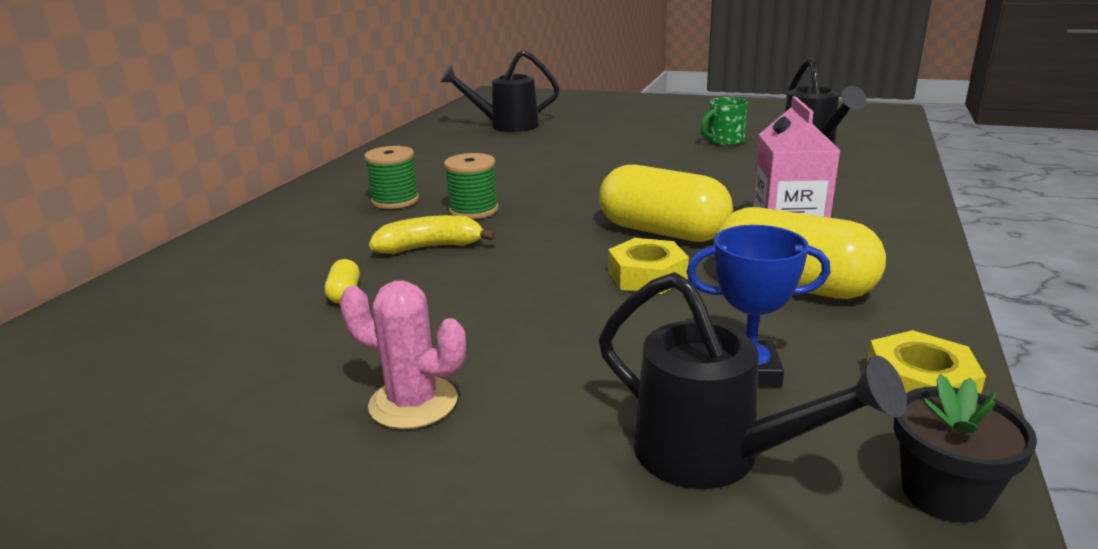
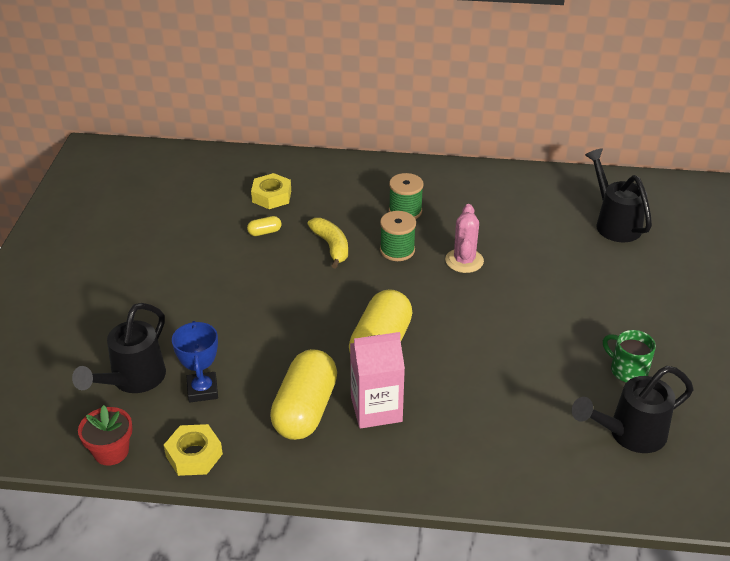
camera: 75 degrees right, 15 degrees up
pink cactus [340,280,466,429] -> pink cactus moved to [445,204,484,273]
yellow nut [608,238,689,294] -> yellow nut moved to [251,173,291,209]
black flower pot [894,374,1037,523] -> red flower pot [78,405,132,466]

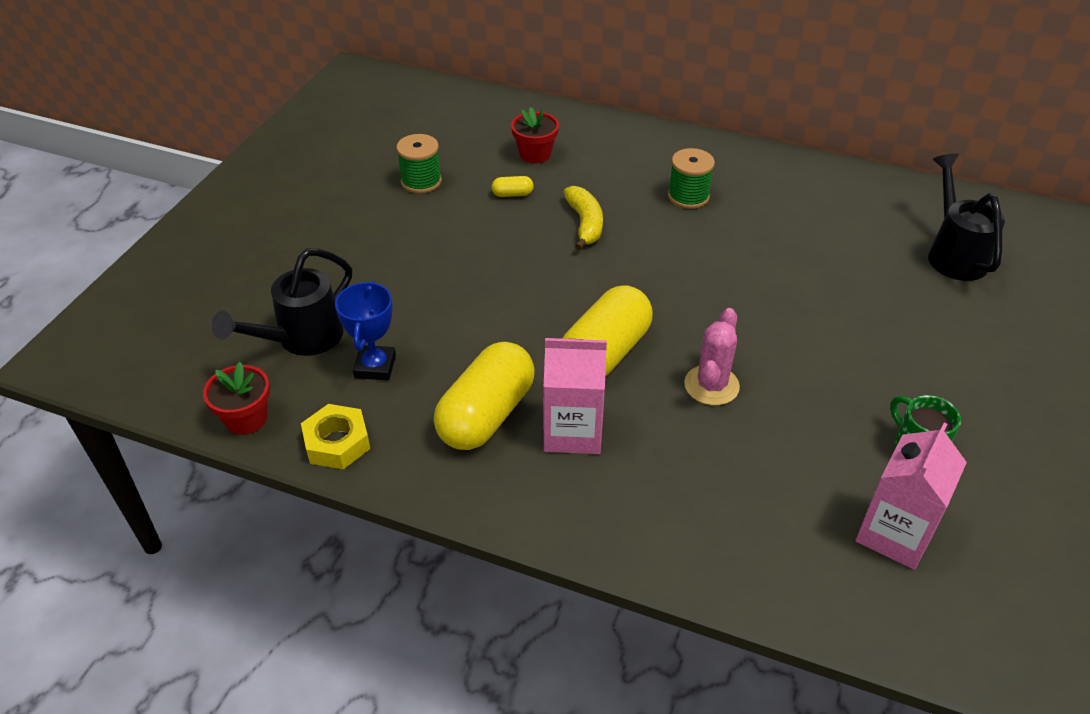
camera: 15 degrees right, 5 degrees up
yellow nut [251,173,291,209] -> red flower pot [511,107,559,164]
green spool [380,211,416,261] -> green spool moved to [396,134,442,193]
pink cactus [445,204,484,273] -> pink cactus moved to [684,308,740,405]
black watering can [572,366,693,453] -> pink carton [855,423,967,570]

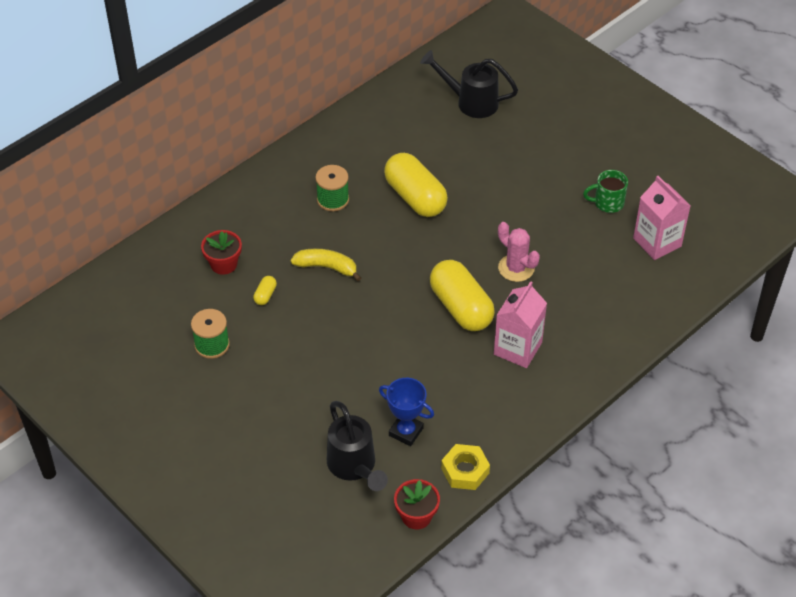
camera: 65 degrees left, 5 degrees up
yellow capsule [433,342,535,450] -> yellow capsule moved to [384,153,448,217]

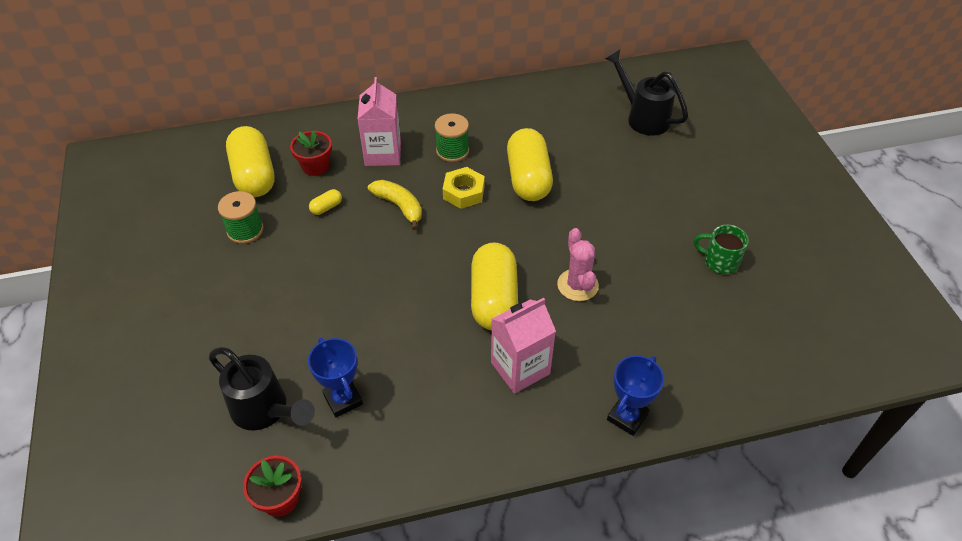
camera: 30 degrees right, 0 degrees up
black watering can [327,401,388,491] -> black watering can turned 60 degrees counterclockwise [209,347,315,431]
yellow nut [441,444,490,490] -> yellow nut moved to [443,167,485,209]
pink carton [633,176,690,260] -> pink carton moved to [358,77,401,166]
none -> yellow capsule [226,126,275,197]
none -> blue trophy [607,355,664,436]

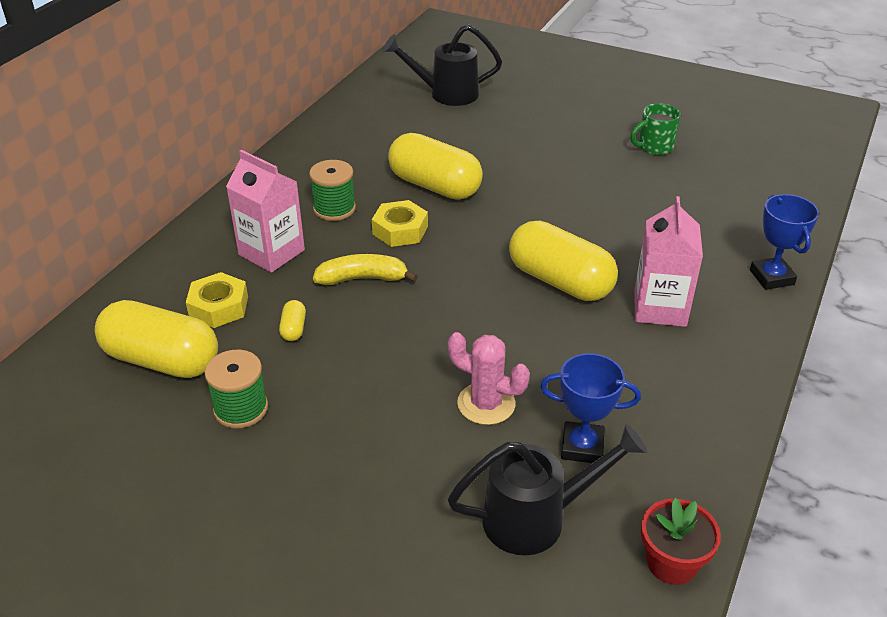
camera: 50 degrees left, 10 degrees down
red flower pot [290,130,332,176] -> yellow nut [186,272,248,328]
pink cactus [557,228,599,301] -> pink cactus moved to [448,332,530,425]

